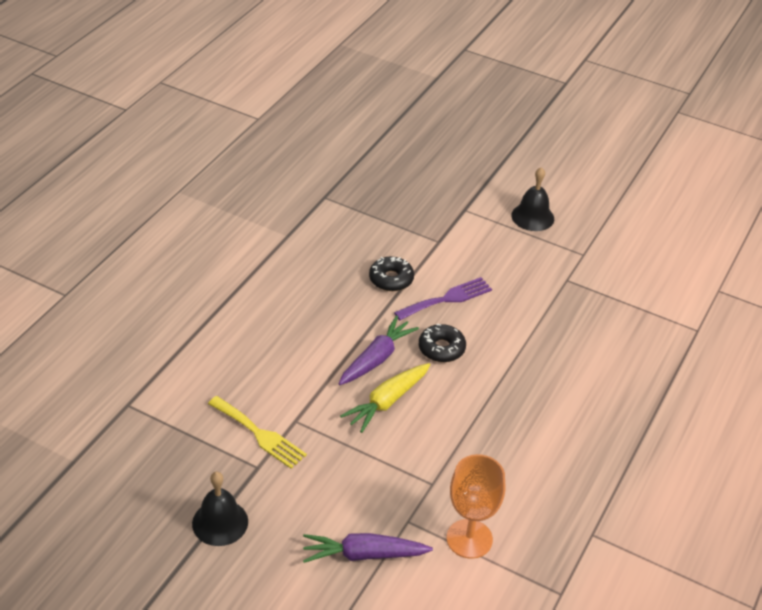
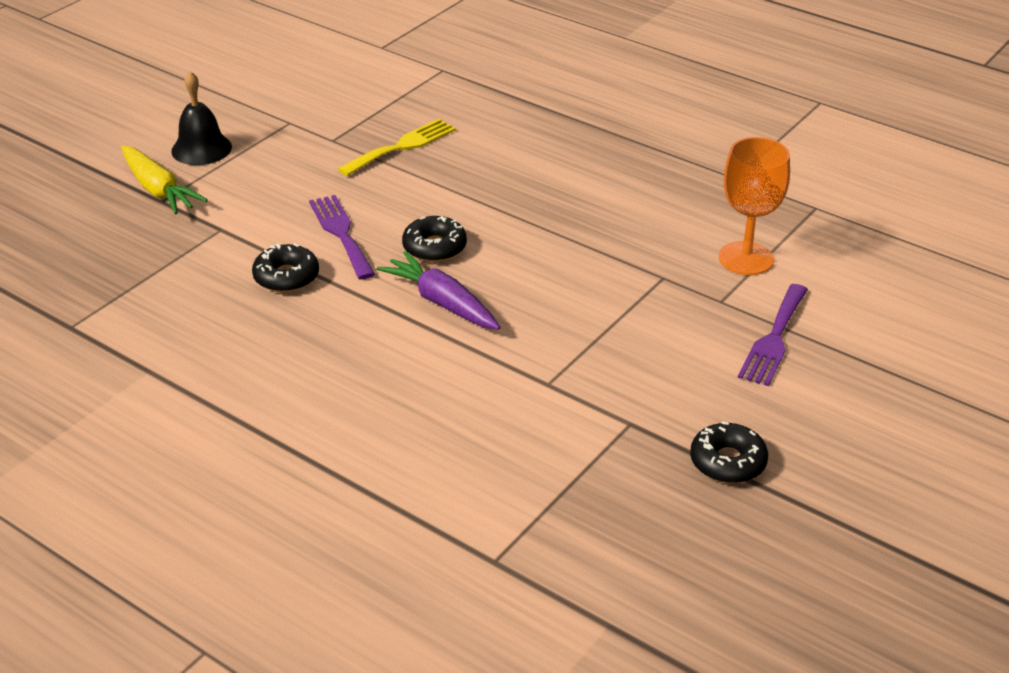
camera: 80 degrees left, 5 degrees down
black bell [192,472,248,546] -> black donut [690,421,768,483]
yellow fork [208,396,307,469] -> yellow fork moved to [338,119,456,176]
purple carrot [303,533,433,563] -> purple fork [738,284,808,386]
yellow carrot [340,363,430,433] -> yellow carrot moved to [121,146,208,215]

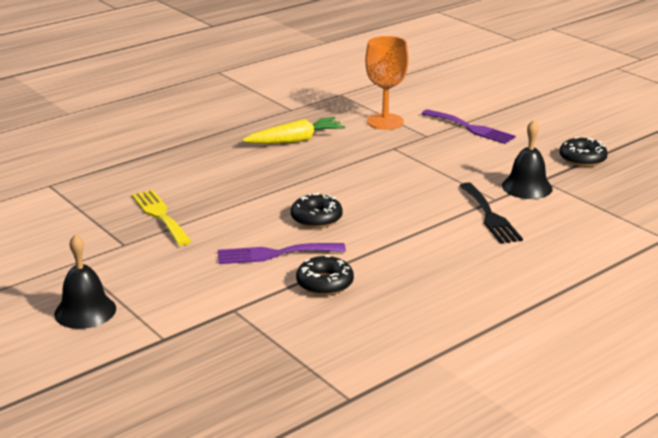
camera: 75 degrees left, 10 degrees down
yellow carrot [121,146,208,215] -> yellow carrot moved to [242,117,345,144]
purple carrot [377,251,500,330] -> none
none -> black fork [460,183,523,244]
none -> black bell [502,120,553,199]

